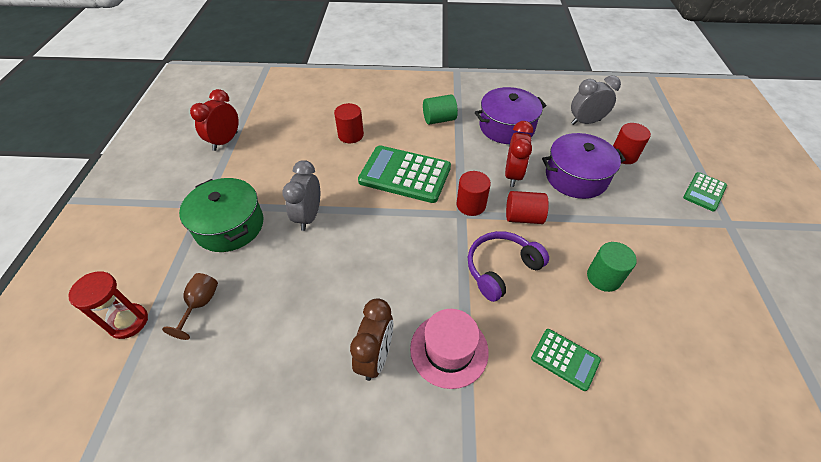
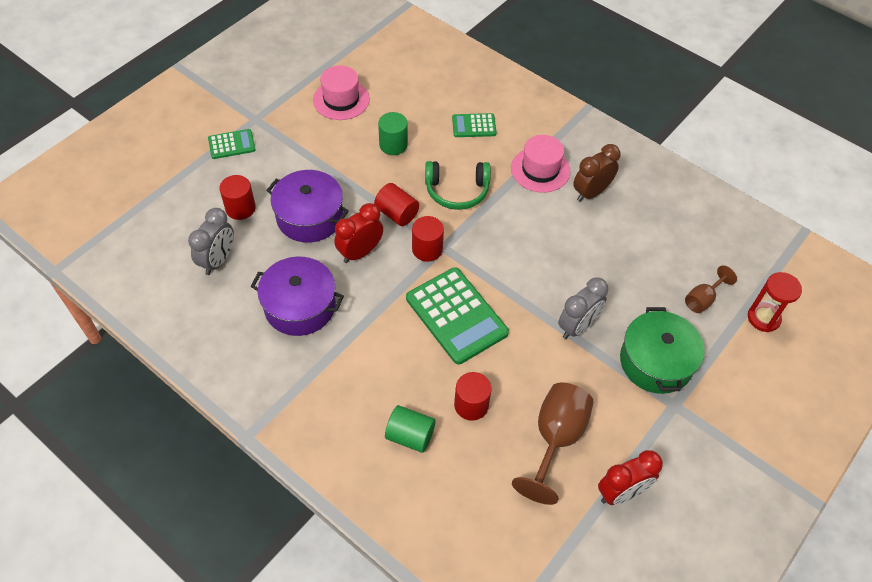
camera: 145 degrees left, 5 degrees up
green cylinder [423,94,458,125] -> green cylinder moved to [385,405,436,453]
purple headphones [468,231,549,302] -> green headphones [425,161,491,210]
green calculator [531,329,601,391] -> green calculator turned 75 degrees counterclockwise [452,113,497,137]
grey clock [571,76,621,125] -> grey clock turned 90 degrees counterclockwise [188,208,234,275]
none -> pink hat [313,65,370,120]
none -> brown goblet [512,383,594,505]

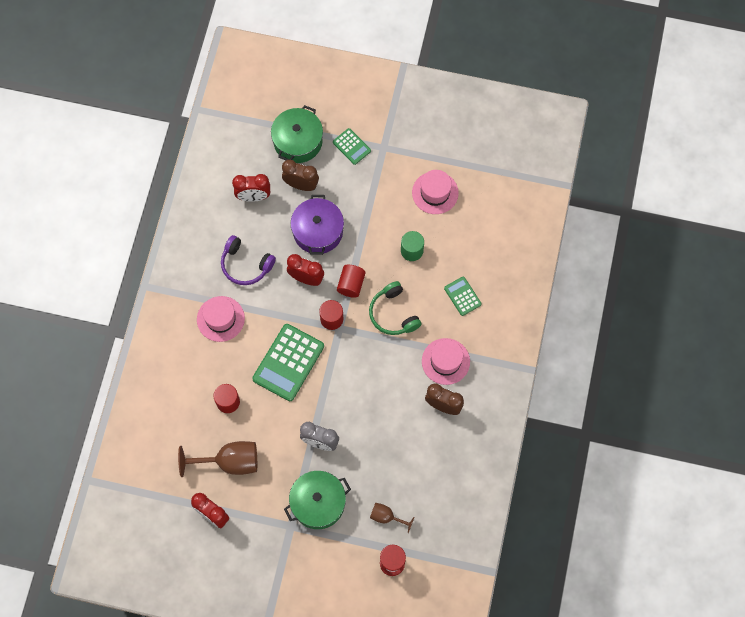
camera: 65 degrees right, 15 degrees up
grey clock [188,208,234,275] -> red clock [232,174,270,202]
red cylinder [219,175,256,220] -> brown clock [282,160,319,191]
purple pot [251,257,344,336] -> purple headphones [221,235,276,285]
green cylinder [385,405,436,453] -> none
none -> pink hat [197,296,245,342]
none -> green pot [271,105,323,163]

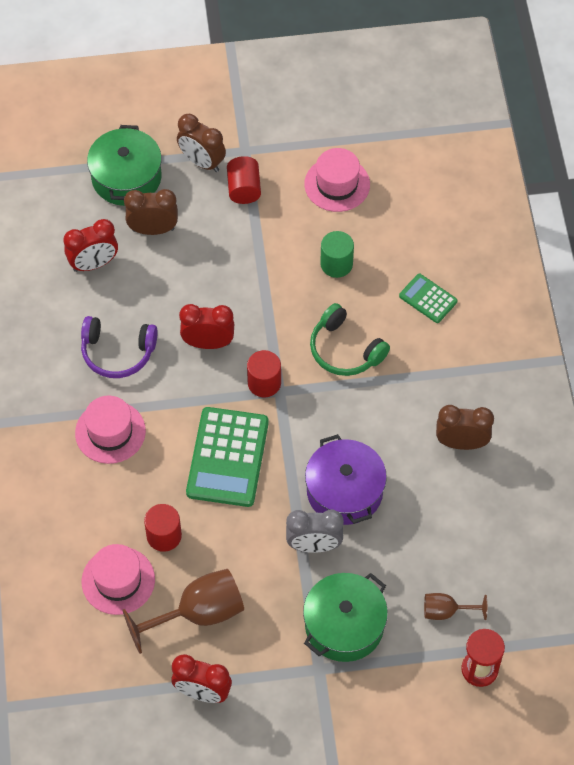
camera: 20 degrees left, 10 degrees down
purple pot [291,195,344,255] -> purple pot moved to [305,434,387,525]
green calculator [333,128,371,165] -> brown clock [177,114,226,172]
red cylinder [337,265,366,298] -> red cylinder moved to [227,156,261,204]
pink hat [422,338,470,385] -> pink hat moved to [82,544,155,615]

